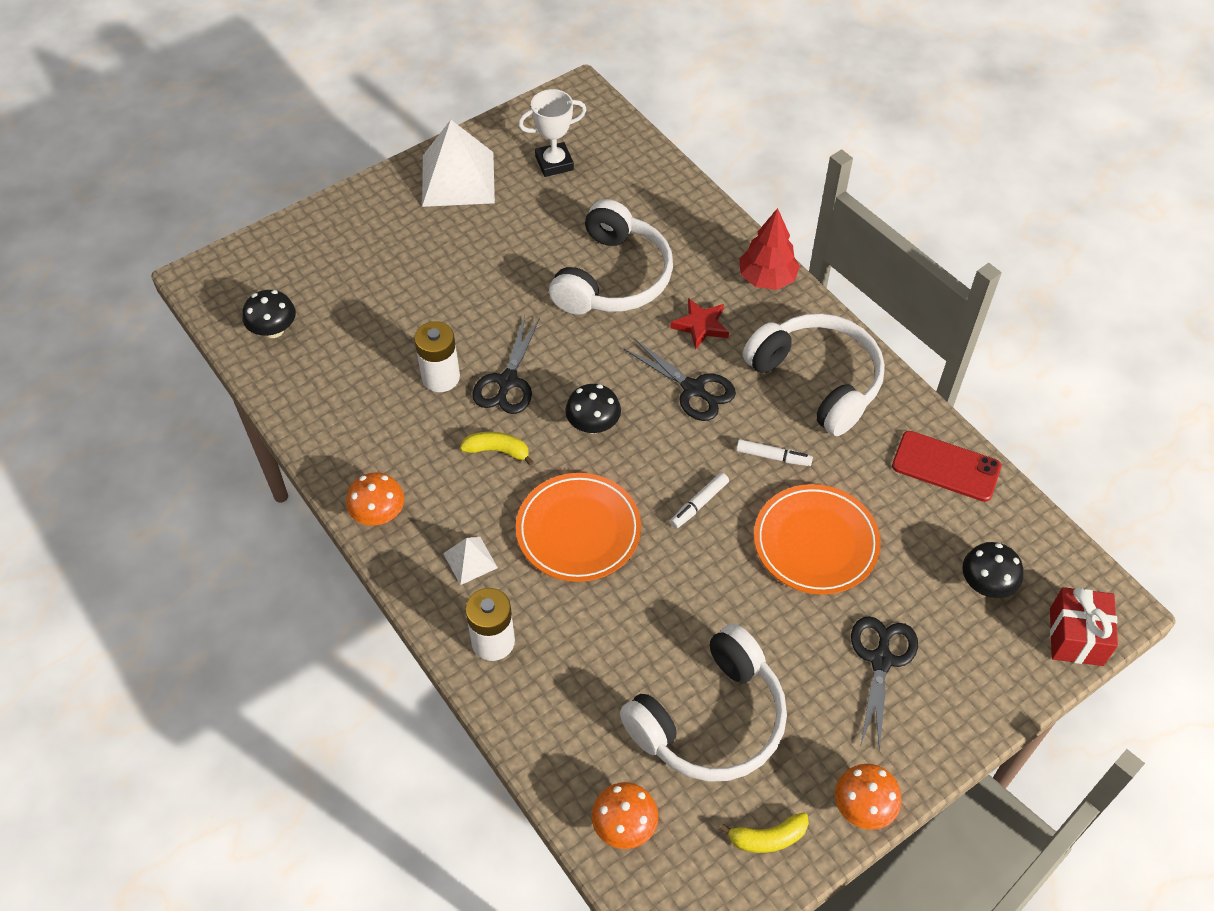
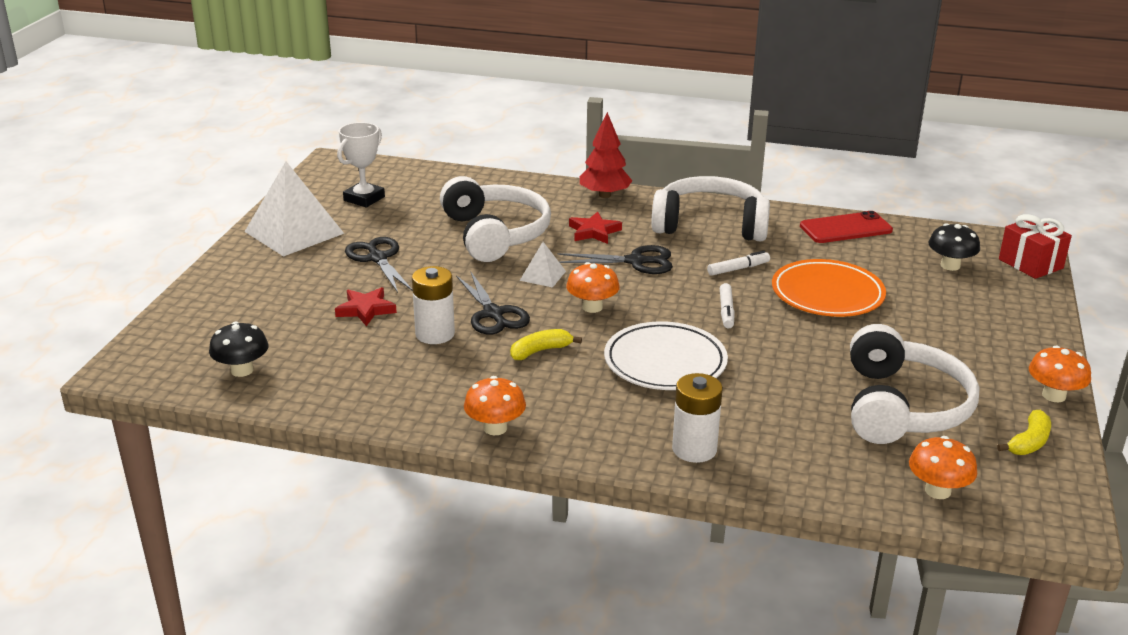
camera: 40 degrees left, 25 degrees down
white pyramid [443,537,498,585] -> white pyramid moved to [520,242,566,288]
orange plate [516,473,641,582] -> white plate [604,321,728,390]
black mushroom [565,384,621,434] -> orange mushroom [566,262,620,313]
black scissors [851,616,918,751] -> black scissors moved to [345,237,413,293]
none -> red star [335,287,397,326]

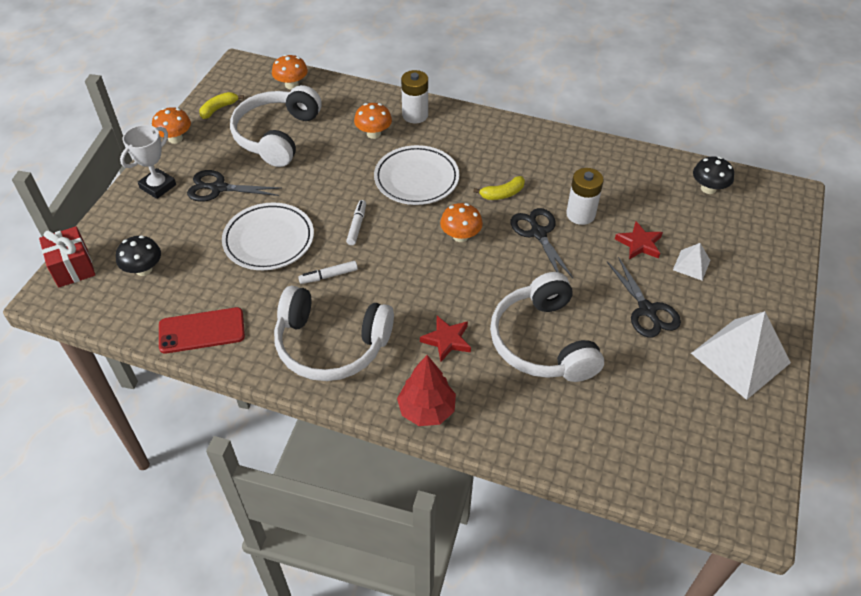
camera: 175 degrees left, 20 degrees up
white trophy [337,122,385,208] -> white trophy moved to [120,125,176,199]
orange mushroom [464,376,526,435] -> orange mushroom moved to [354,103,392,139]
white pyramid [520,242,566,288] -> white pyramid moved to [673,243,710,281]
black scissors [558,245,673,274] -> black scissors moved to [187,170,281,202]
orange plate [772,259,886,317] -> white plate [222,202,314,270]

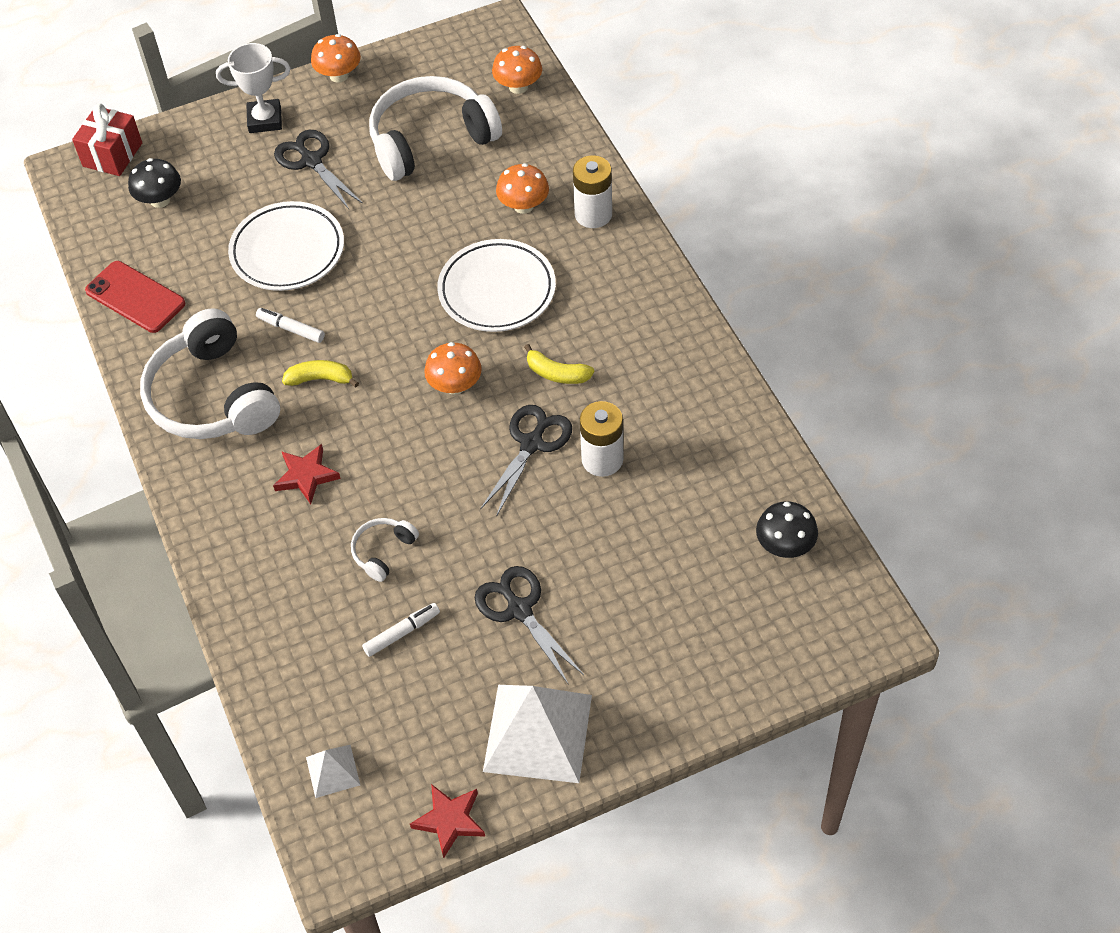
camera: 50 degrees right, 5 degrees up
yellow banana [199,92,244,119] -> yellow banana moved to [282,360,359,387]
white marker [346,200,366,245] -> white marker moved to [362,603,440,657]
red tree [397,355,456,426] -> none
white headphones [490,272,604,382] -> white headphones [351,518,419,582], size x0.44
black scissors [607,257,681,338] -> black scissors turned 120 degrees clockwise [474,566,584,685]
red star [615,221,663,260] -> red star moved to [410,784,485,858]
white pyramid [673,243,710,281] -> white pyramid moved to [306,745,360,798]

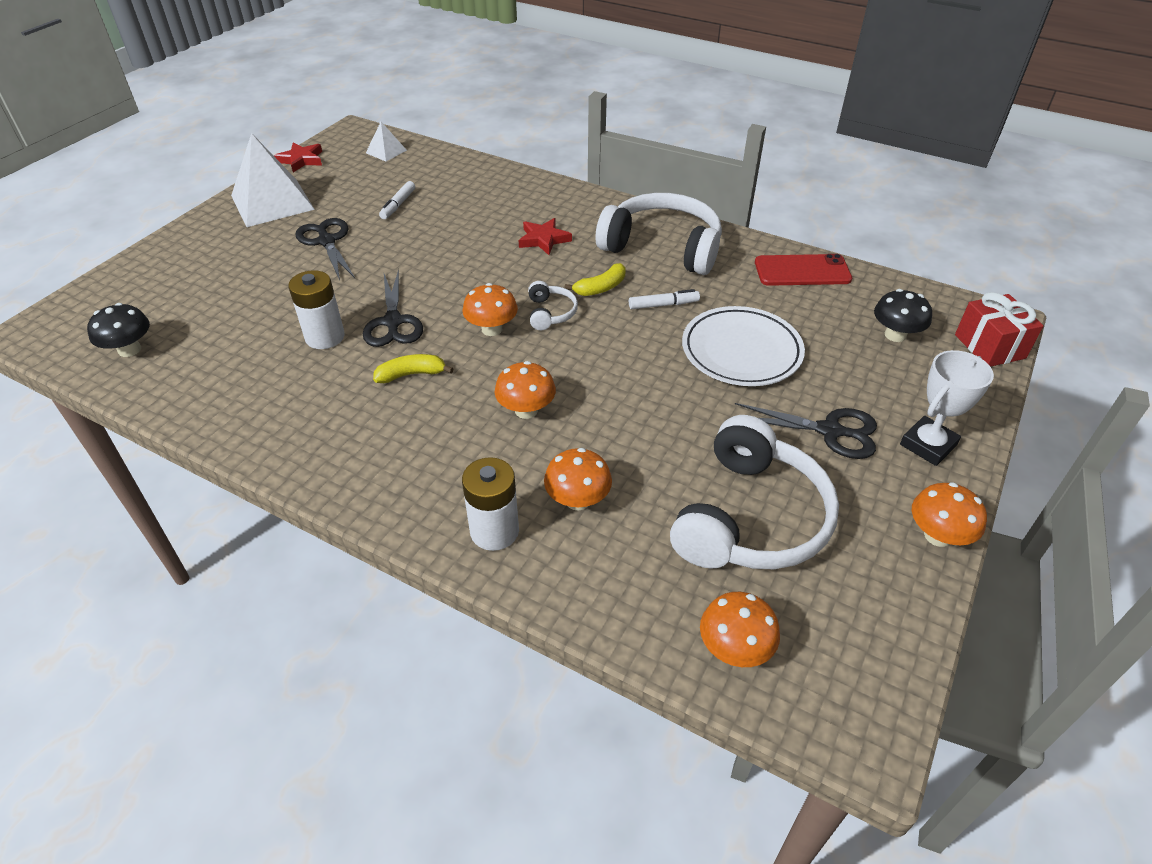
camera: 140 degrees right, 10 degrees down
white headphones [351,518,419,582] -> white headphones moved to [528,281,578,330]
white plate [437,239,556,332] -> orange mushroom [495,361,556,419]
black scissors [474,566,584,685] -> black scissors turned 135 degrees counterclockwise [295,218,355,280]

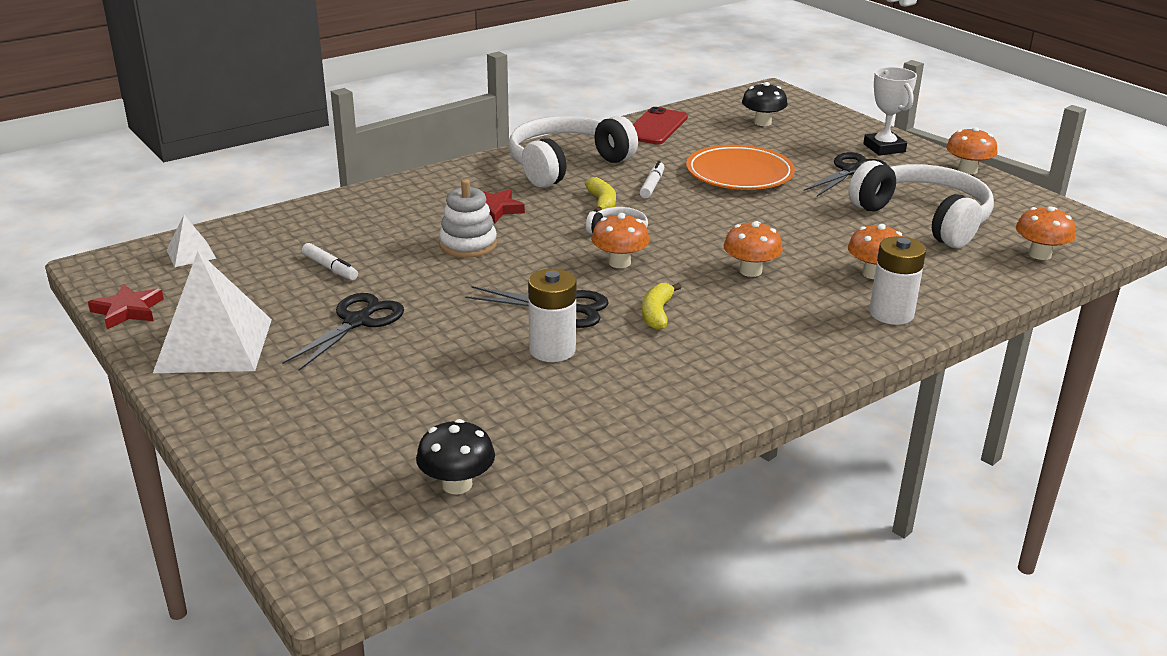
camera: 65 degrees left, 15 degrees down
black scissors [295,218,355,280] -> black scissors turned 120 degrees clockwise [282,293,404,371]
white plate [682,306,805,386] -> orange plate [686,145,795,190]
red gift [955,292,1044,367] -> none
none -> white stacking toy [439,179,497,258]

